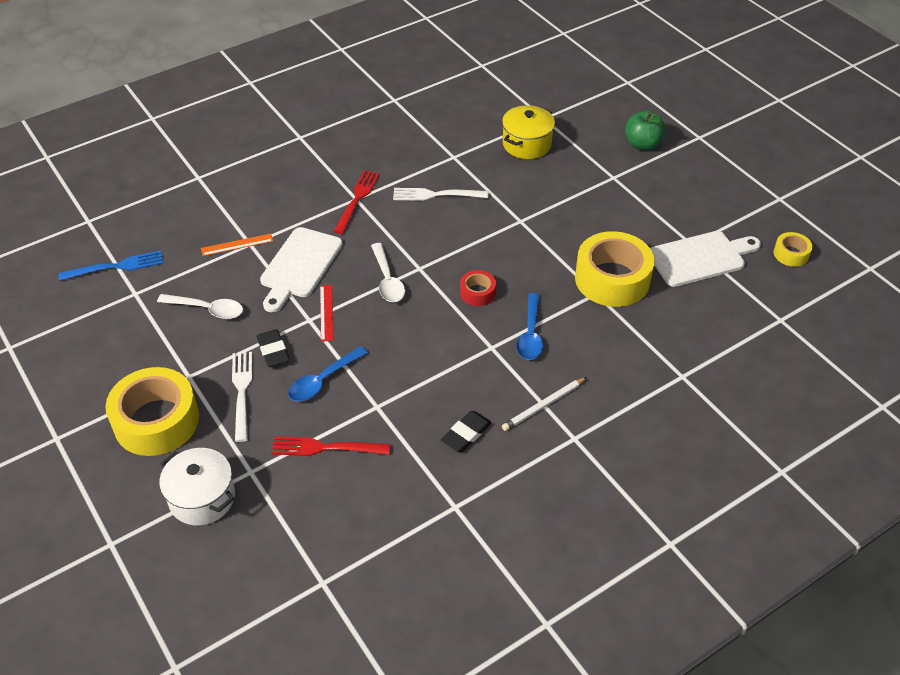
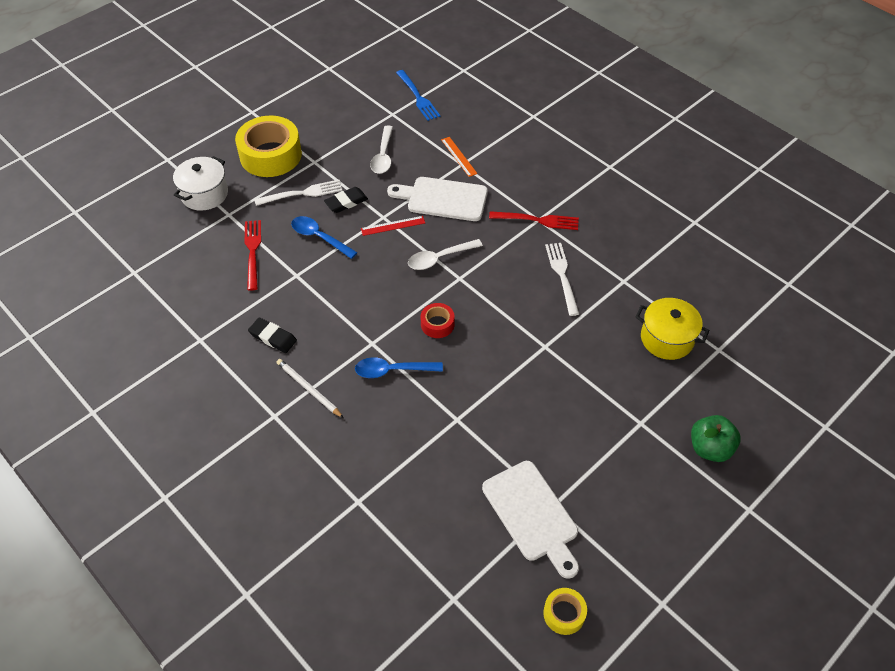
camera: 80 degrees right, 5 degrees up
yellow tape [575,231,654,307] -> none

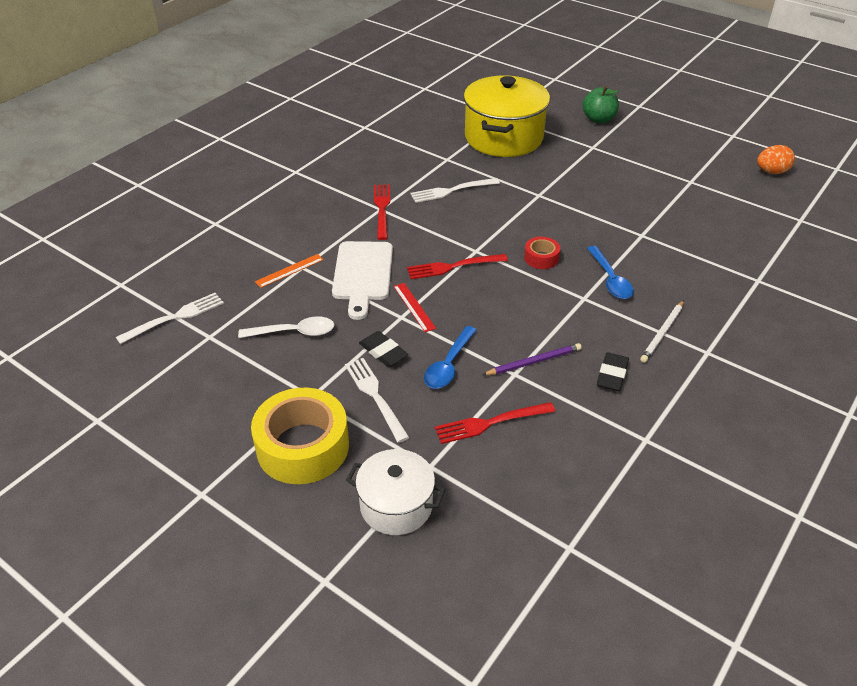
camera: 100 degrees left, 10 degrees down
blue fork [396,70,440,121] -> white fork [116,293,224,344]
white spoon [408,239,483,270] -> red fork [407,254,508,279]
white cutting board [482,461,579,579] -> none
yellow tape [543,588,587,635] -> orange egg [757,145,795,174]
yellow pot [635,298,710,360] -> yellow pot [464,76,550,157], size x1.74
none -> purple pencil [482,343,582,375]

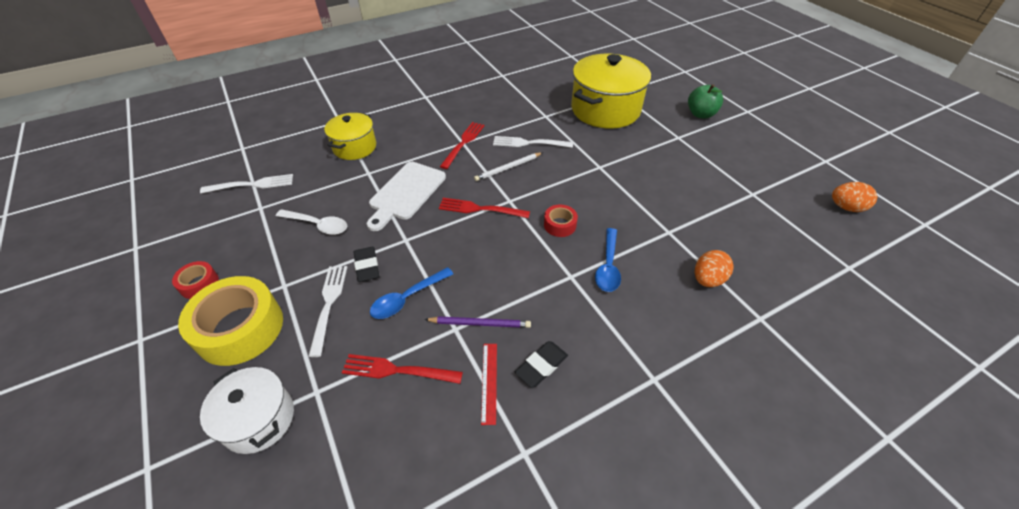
camera: 25 degrees right, 5 degrees up
orange ruler [255,254,324,288] -> none
red ruler [393,283,436,332] -> red ruler moved to [481,344,497,425]
white pencil [640,300,684,363] -> white pencil moved to [474,152,543,181]
none -> red tape [172,261,219,299]
none -> yellow pot [324,113,376,160]
none -> orange egg [695,250,734,287]

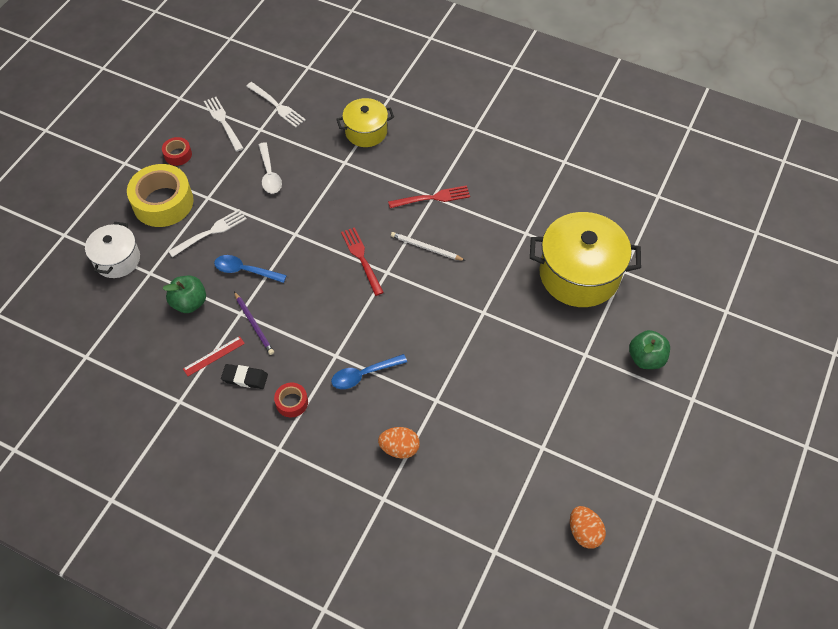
camera: 55 degrees right, 10 degrees up
red fork [342,354,463,384] -> green apple [163,276,206,313]
black eraser [354,247,379,282] -> none
white cutting board [367,162,446,231] -> none
white fork [493,136,573,148] -> white fork moved to [204,97,244,152]
red tape [544,205,578,237] -> red tape moved to [274,382,308,418]

